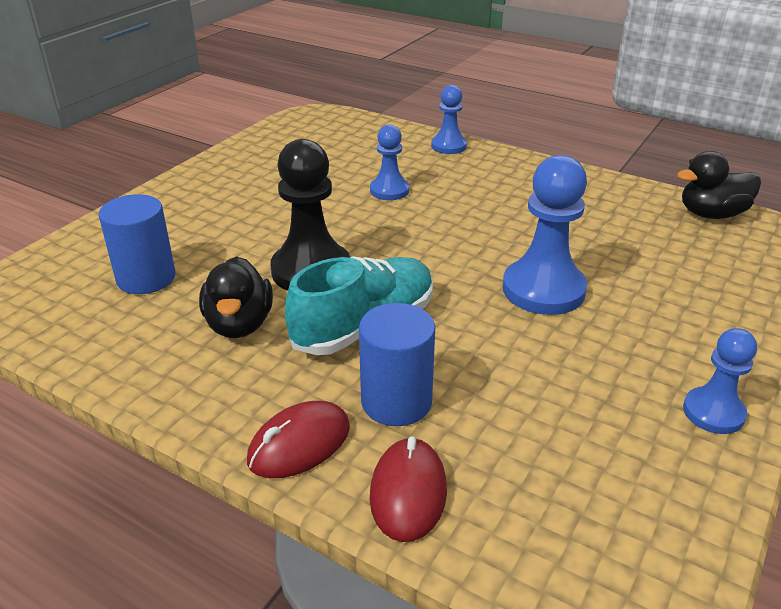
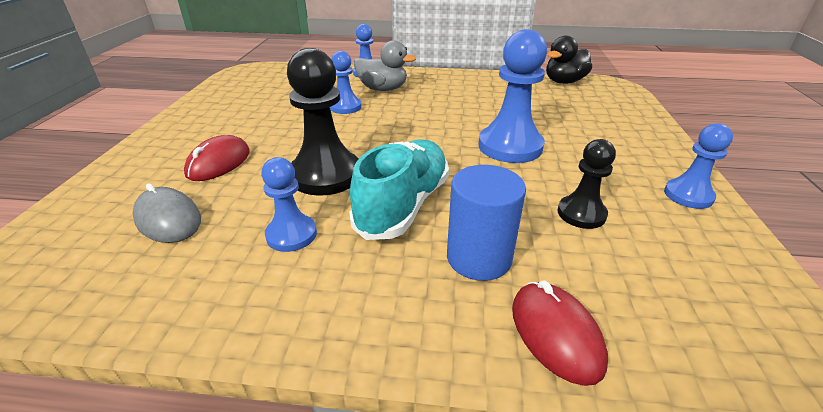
camera: 25 degrees left, 0 degrees up
blue cylinder [98,194,175,294] -> grey mouse [133,183,201,243]
black duck [199,256,273,338] -> blue pawn [261,157,317,252]
red mouse [247,401,350,478] -> red mouse moved to [184,135,250,181]
none -> grey duck [354,40,416,91]
none -> black pawn [558,139,616,229]

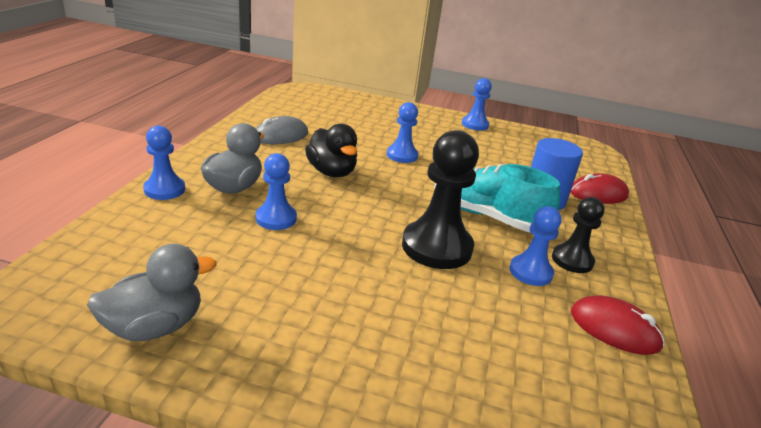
camera: 85 degrees left, 5 degrees down
grey mouse [133,183,201,243] -> grey mouse moved to [256,116,308,144]
red mouse [184,135,250,181] -> red mouse moved to [571,296,665,355]
blue pawn [479,29,547,163] -> blue pawn [387,102,418,163], size x0.58
black duck [546,35,592,84] -> black duck moved to [305,124,357,177]
black pawn [558,139,616,229] -> black pawn moved to [552,197,605,273]
none -> grey duck [87,244,217,341]

